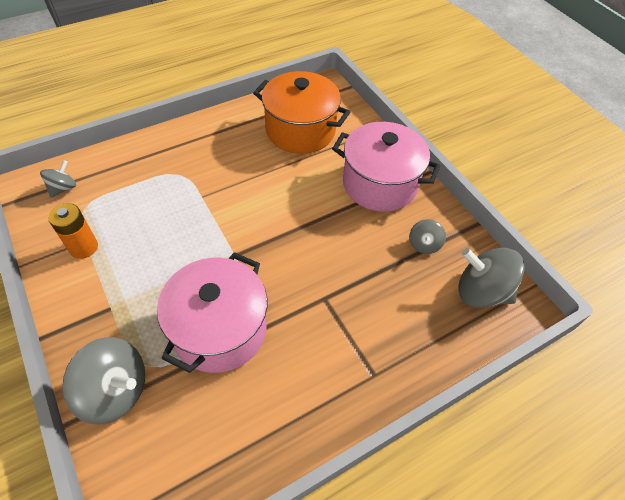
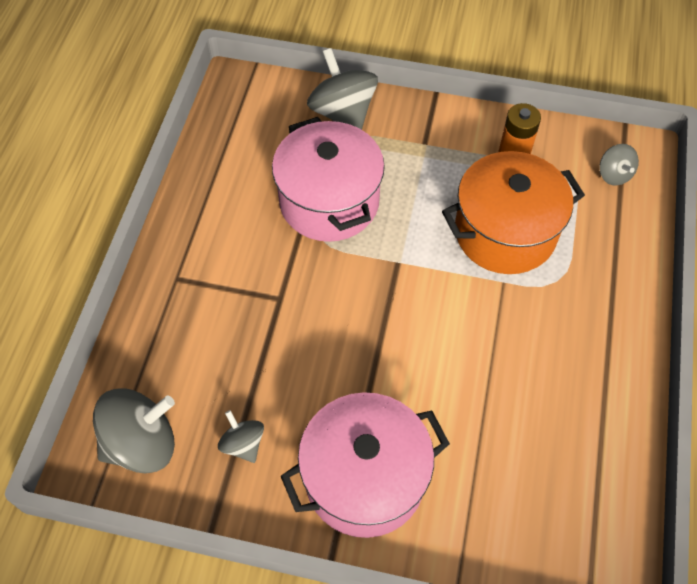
camera: 135 degrees right, 5 degrees up
grey spinning top [62,337,145,425] -> grey spinning top turned 90 degrees clockwise [307,48,378,130]
orange pot [253,71,350,154] -> orange pot moved to [442,151,585,274]

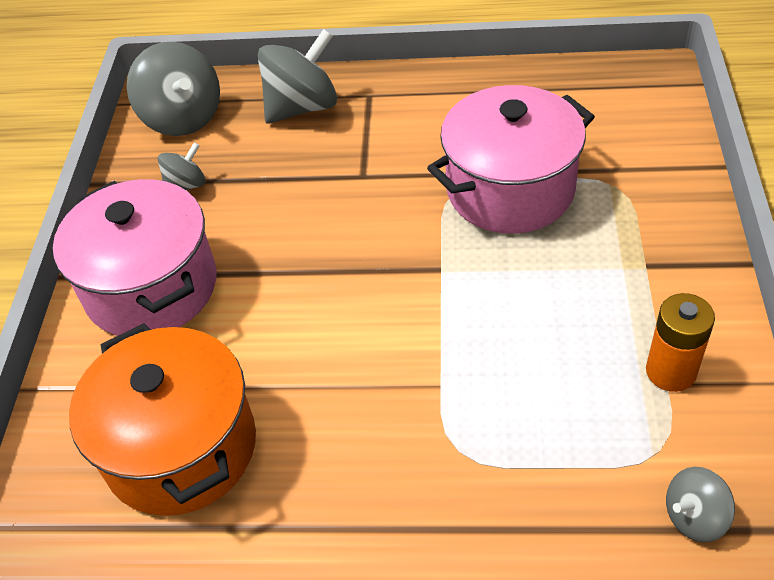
camera: 85 degrees right, 10 degrees down
grey spinning top [307,48,378,130] -> grey spinning top moved to [258,29,337,124]
orange pot [442,151,585,274] -> orange pot moved to [69,323,256,516]

